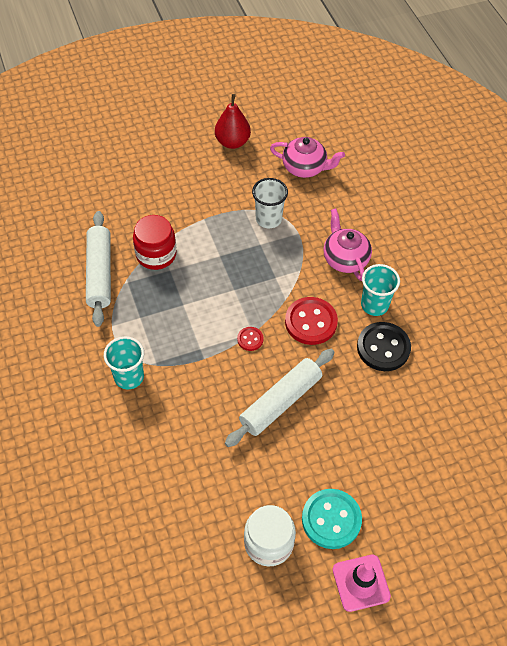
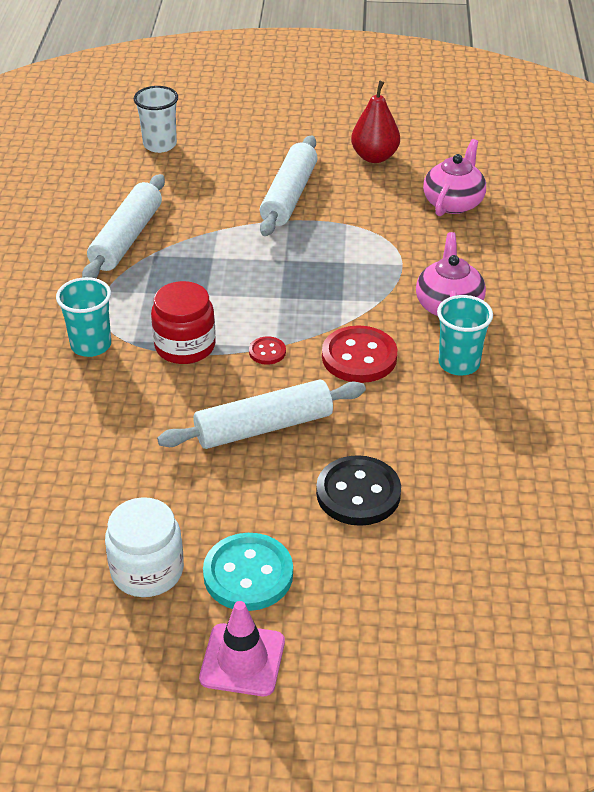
camera: 25 degrees right, 15 degrees down
red jar [133,215,177,270] -> red jar moved to [151,281,216,364]
white cup [252,178,288,228] -> white cup moved to [134,86,178,153]
pink teapot [270,137,345,178] -> pink teapot turned 105 degrees counterclockwise [423,139,486,216]
black button [357,322,411,371] -> black button moved to [316,455,401,526]
none -> white rolling pin [260,135,318,236]

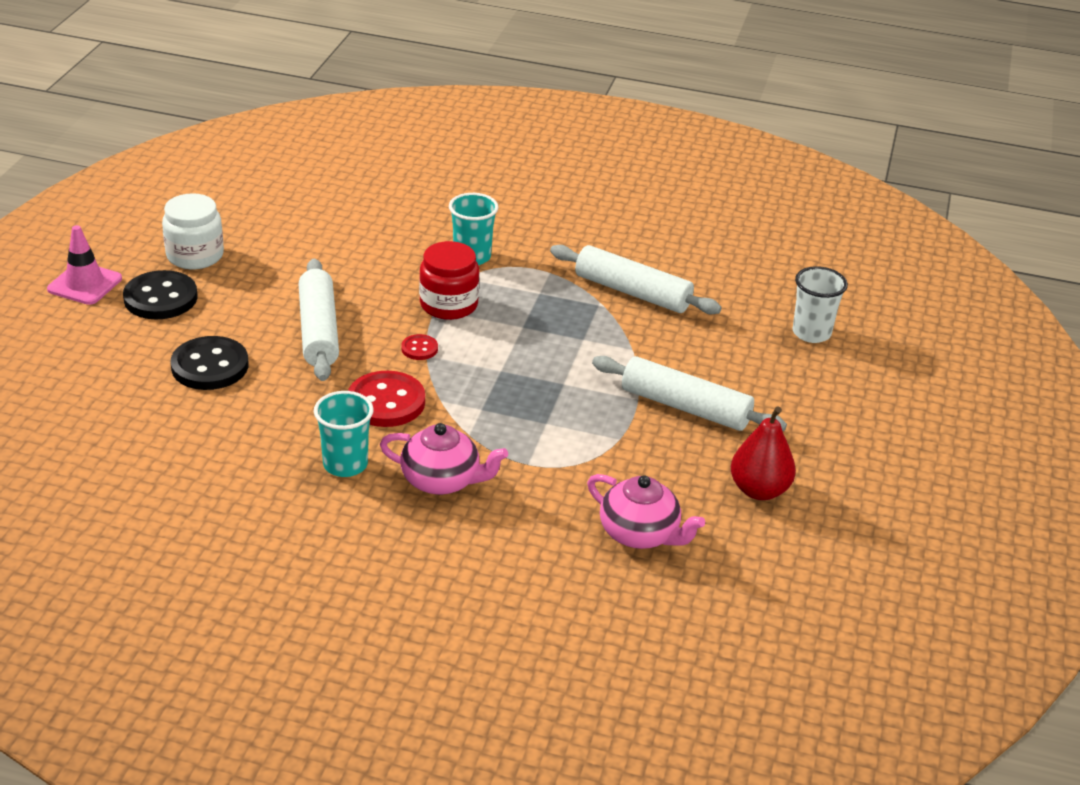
camera: 100 degrees right, 5 degrees down
turquoise button [203,533,293,611] -> black button [123,270,197,319]

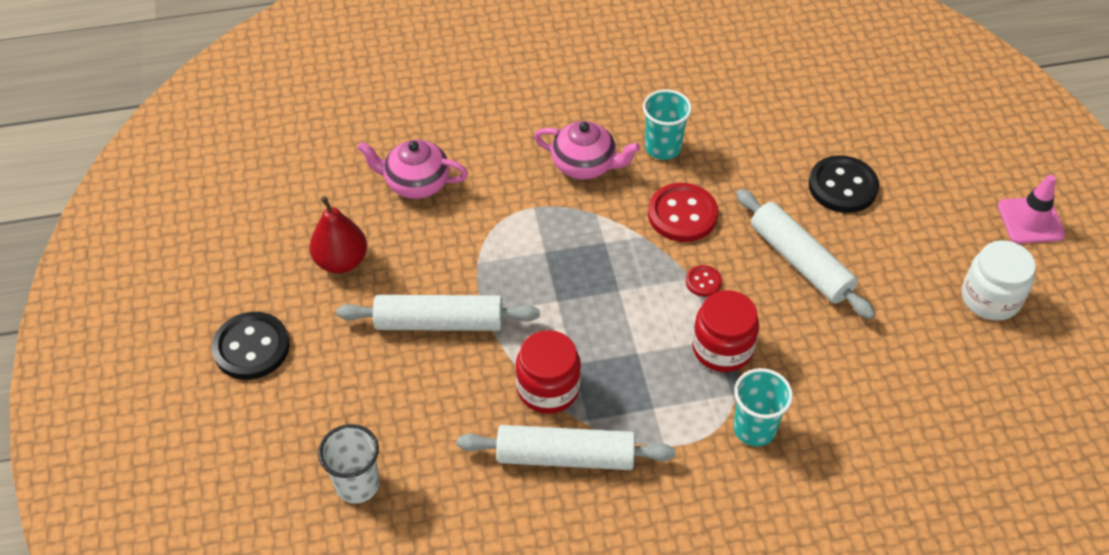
camera: 155 degrees right, 15 degrees up
black button [123,270,197,319] -> black button moved to [212,312,290,380]
pink teapot [380,423,508,495] -> pink teapot turned 150 degrees counterclockwise [534,121,640,179]
none -> red jar [516,330,581,414]

